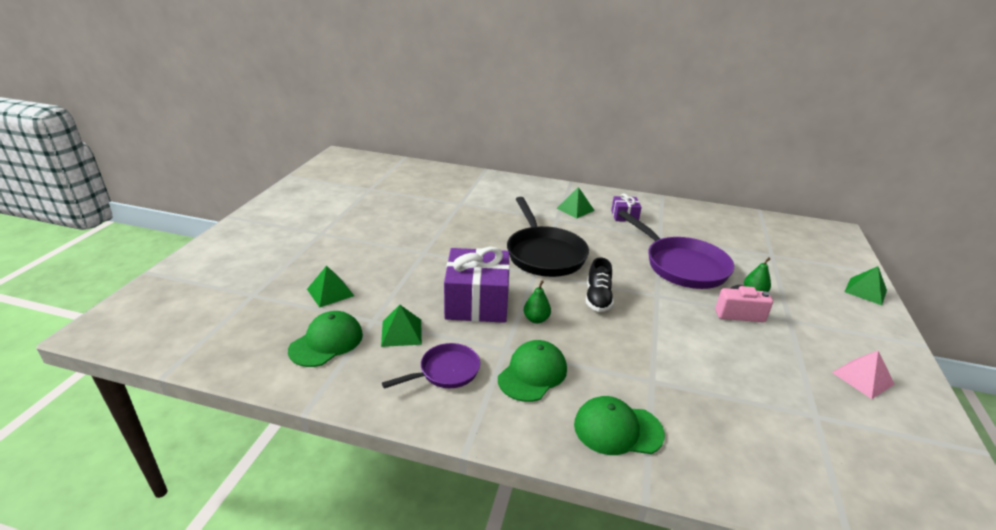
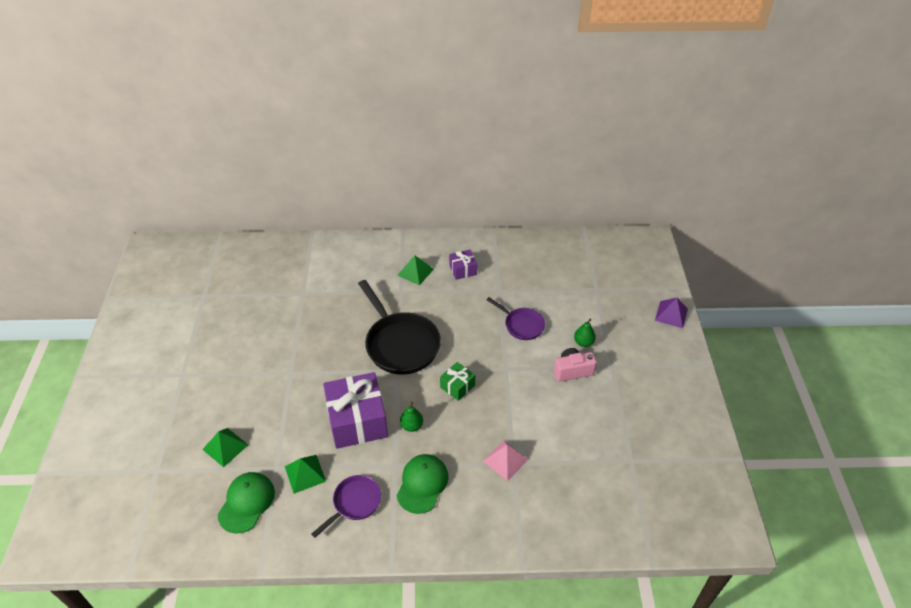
camera: 15 degrees left, 15 degrees up
green cap [574,396,665,455] -> none
black shoe [586,257,614,312] -> green gift [440,362,475,401]
purple pan [618,210,734,289] -> purple pan [486,297,545,340], size x0.55
pink pyramid [832,351,895,399] -> pink pyramid moved to [483,440,529,481]
green pyramid [845,266,887,305] -> purple pyramid [655,298,688,328]

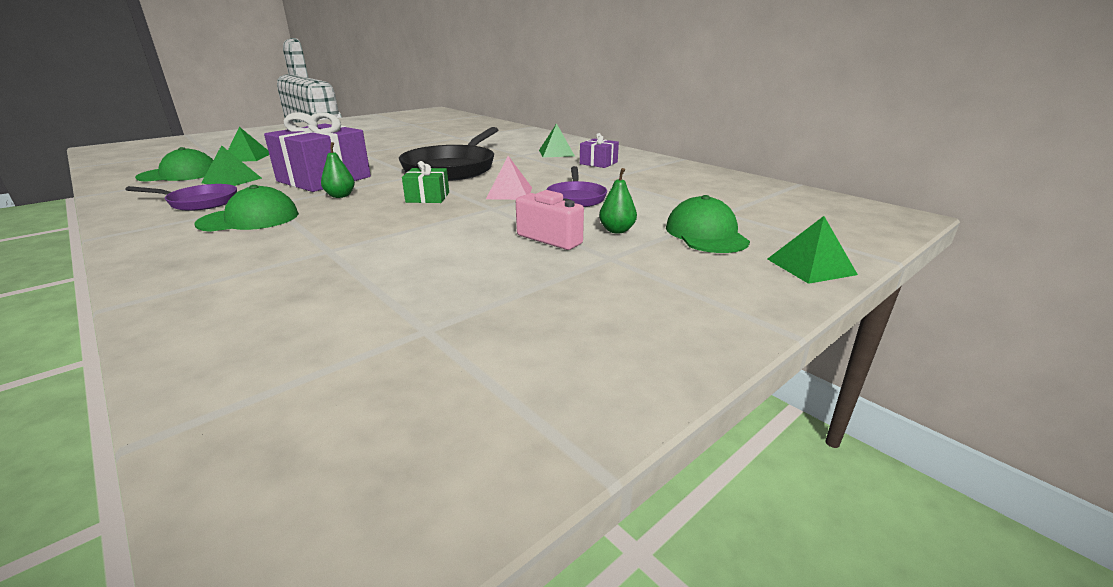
camera: 50 degrees right, 20 degrees down
pink pyramid [483,440,529,481] -> pink pyramid moved to [486,156,532,200]
purple pyramid [655,298,688,328] -> green pyramid [767,216,858,284]
none -> green cap [666,195,750,253]

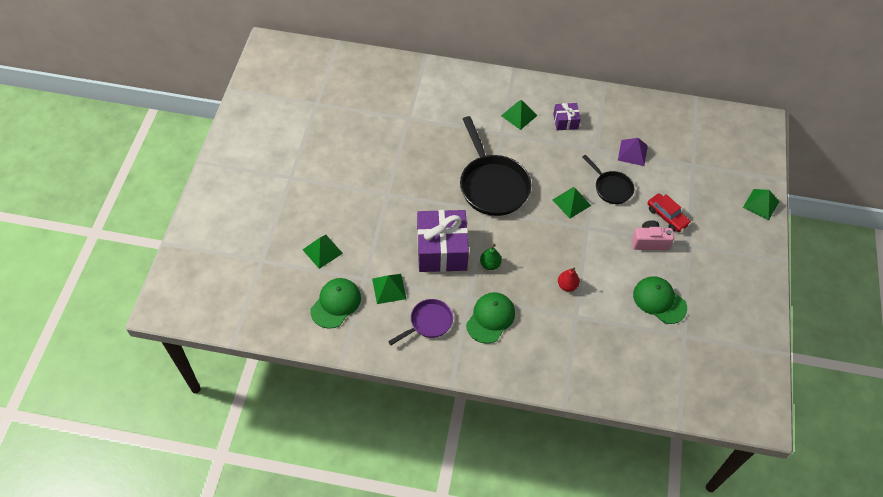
camera: 40 degrees left, 30 degrees up
green gift [402,161,449,203] -> none
pink pyramid [486,156,532,200] -> green pyramid [553,187,591,218]
purple pan [547,166,607,207] -> black pan [582,155,634,204]
green pear [599,168,637,234] -> red car [647,194,691,232]
green cap [666,195,750,253] -> green cap moved to [633,276,687,324]
none -> red pear [558,268,580,292]
none -> purple pyramid [618,138,648,166]

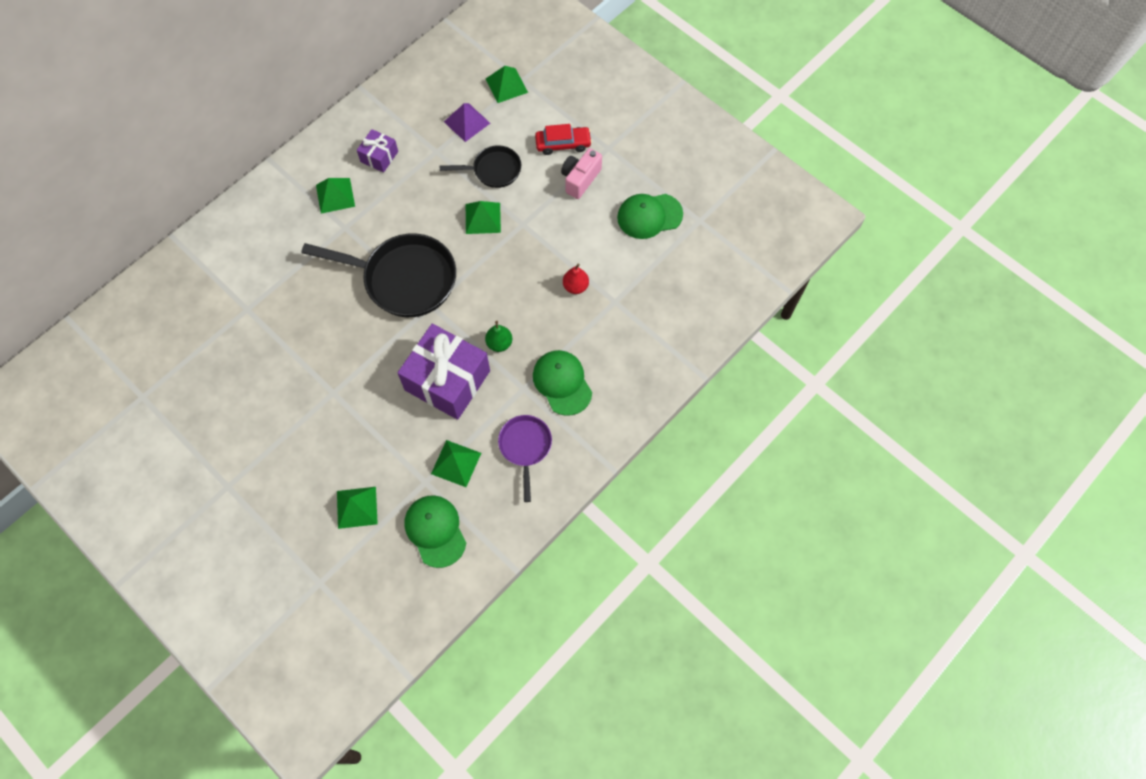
camera: 55 degrees left, 10 degrees up
green pyramid [743,189,779,221] -> green pyramid moved to [486,66,528,103]

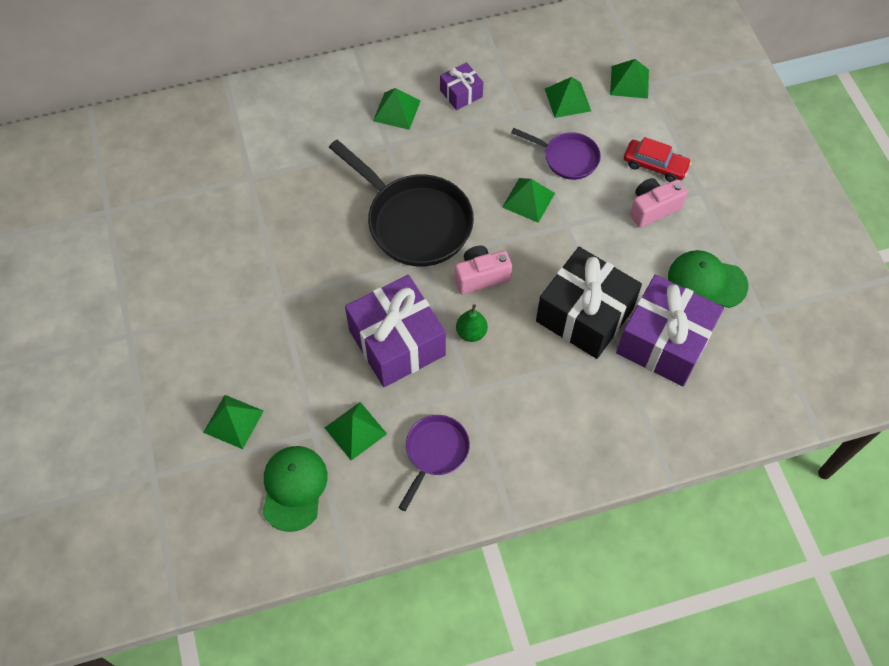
camera: 30 degrees right, 5 degrees down
black pan [440,145,521,188] -> purple pan [511,128,601,180]
purple pyramid [444,103,490,142] -> green pyramid [545,77,591,118]
green cap [533,350,592,416] -> none
red pear [563,264,589,294] -> black gift [536,247,642,359]
none -> pink camera [455,245,512,294]
none -> purple gift [616,275,724,386]

